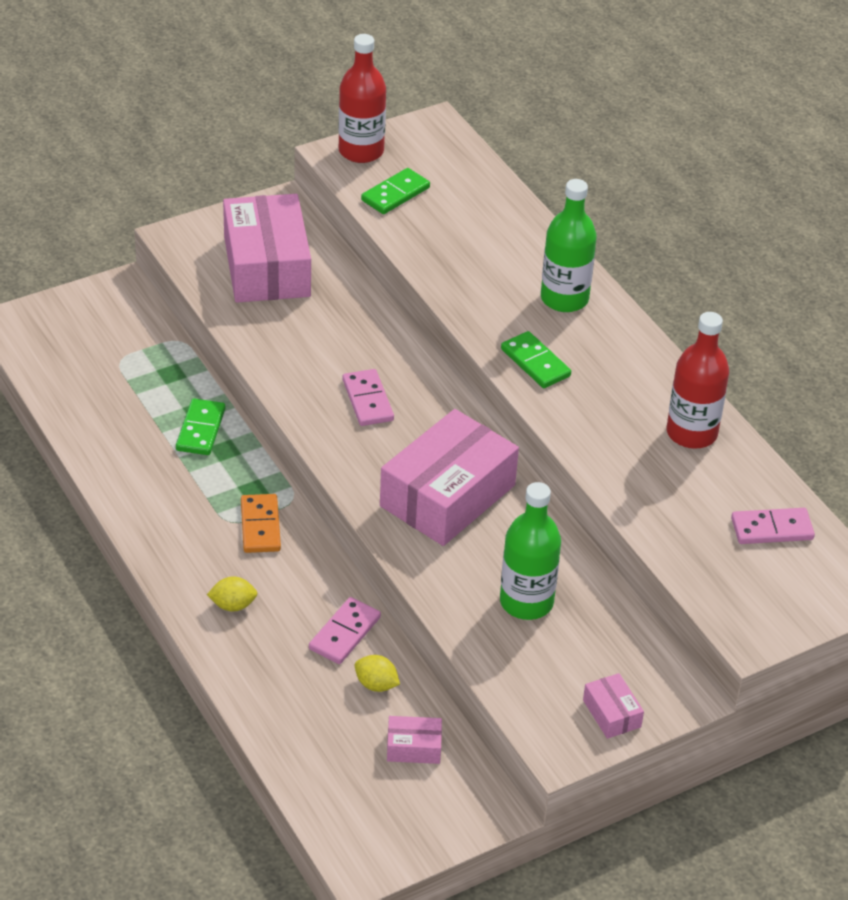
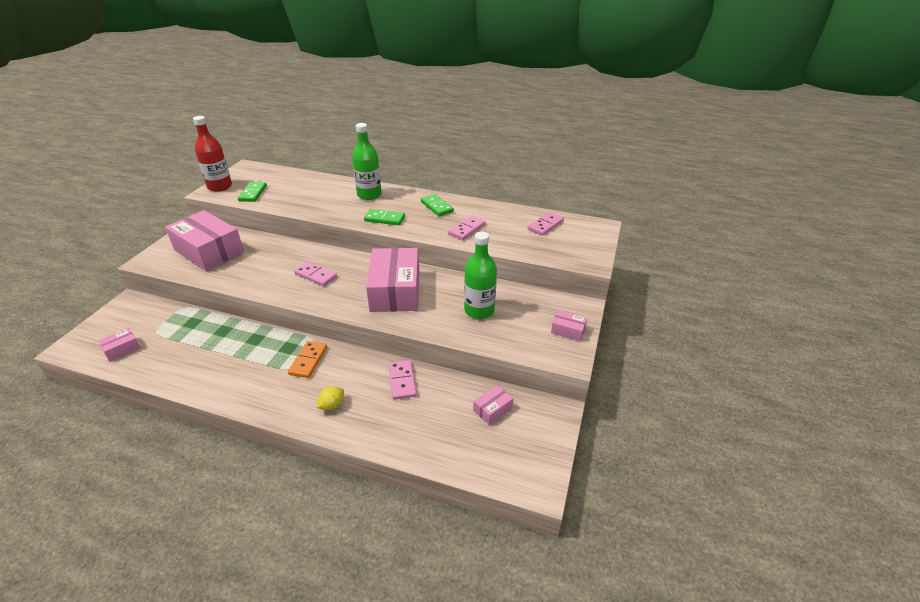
camera: 40 degrees left, 5 degrees down
green domino [176,399,225,455] -> green domino moved to [421,194,454,216]
orange domino [241,494,281,553] -> orange domino turned 60 degrees clockwise [288,341,327,378]
yellow lemon [355,655,400,692] -> none
red bottle [667,312,729,449] -> none
none -> pink box [98,328,140,361]
none -> pink domino [448,215,486,240]

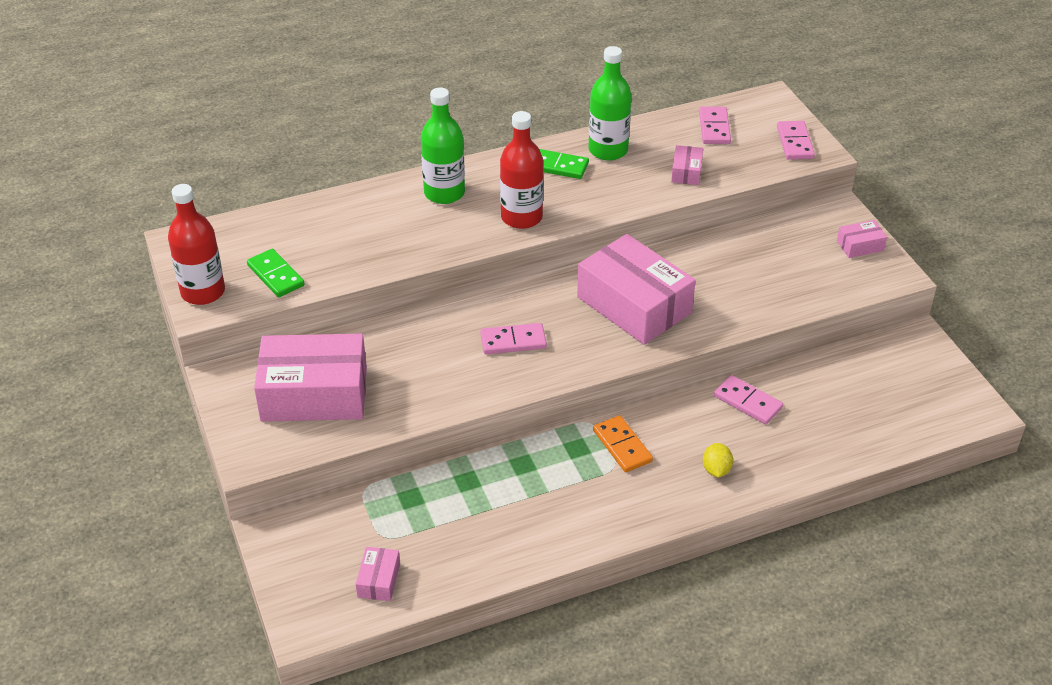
camera: 40 degrees left, 5 degrees up
green domino [364,209,405,225] -> red bottle [500,111,544,229]
pink domino [448,215,486,240] -> pink domino moved to [777,121,815,160]
green bottle [464,232,497,319] -> green bottle moved to [589,46,632,161]
pink box [473,385,513,425] -> pink box moved to [671,145,703,185]

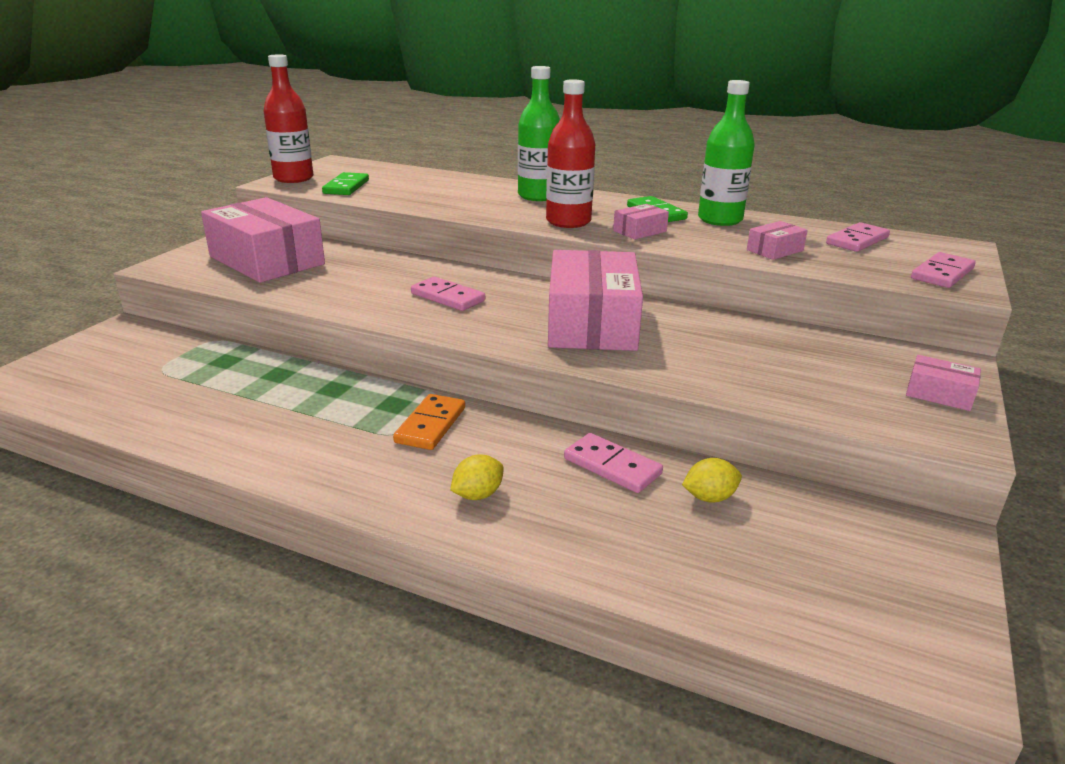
camera: 45 degrees right, 15 degrees down
pink box [356,547,400,601] -> pink box moved to [613,204,669,240]
pink domino [714,375,783,424] -> pink domino turned 45 degrees counterclockwise [564,433,663,493]
none -> yellow lemon [682,458,742,503]

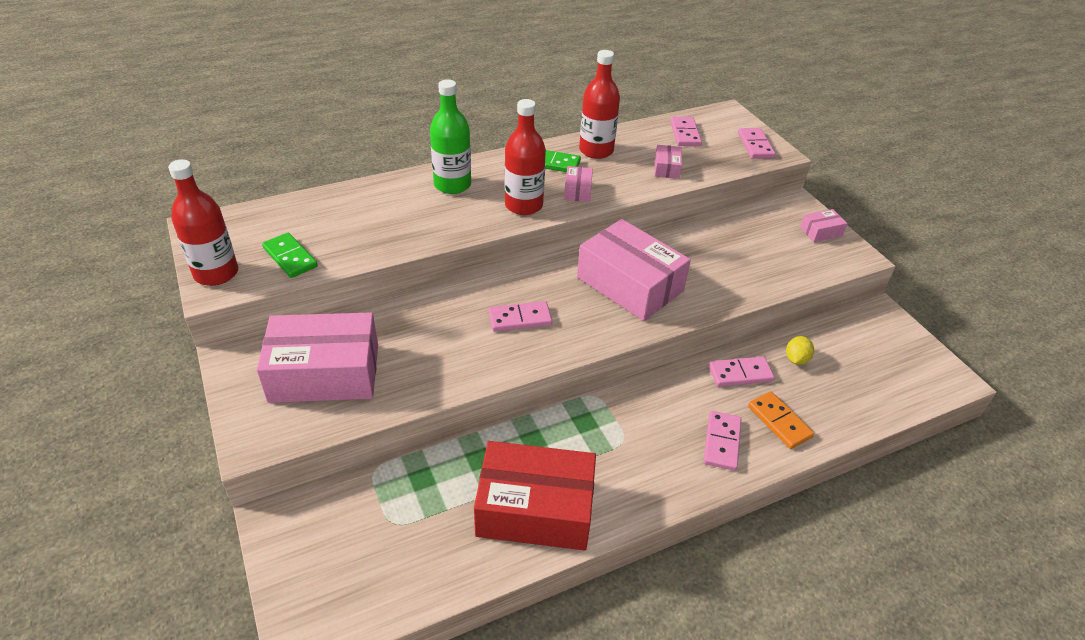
camera: 50 degrees left, 15 degrees up
orange domino [393,394,465,450] -> orange domino moved to [748,391,814,449]
yellow lemon [450,454,504,500] -> pink domino [704,411,742,471]
green bottle [698,80,755,226] -> red bottle [579,50,620,159]
none -> red box [474,441,596,550]

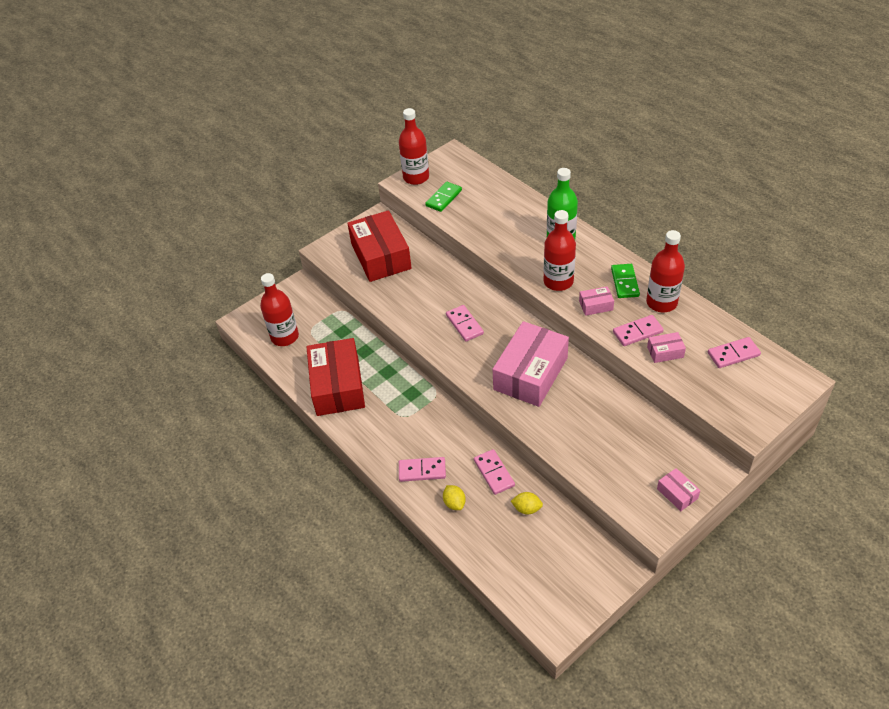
camera: 80 degrees right, 5 degrees up
pink box [257,312,378,403] -> red box [347,210,412,282]
pink domino [738,128,775,159] -> pink domino moved to [613,315,664,346]
orange domino [748,391,814,449] -> yellow lemon [443,485,466,510]
none -> red bottle [260,273,299,346]

